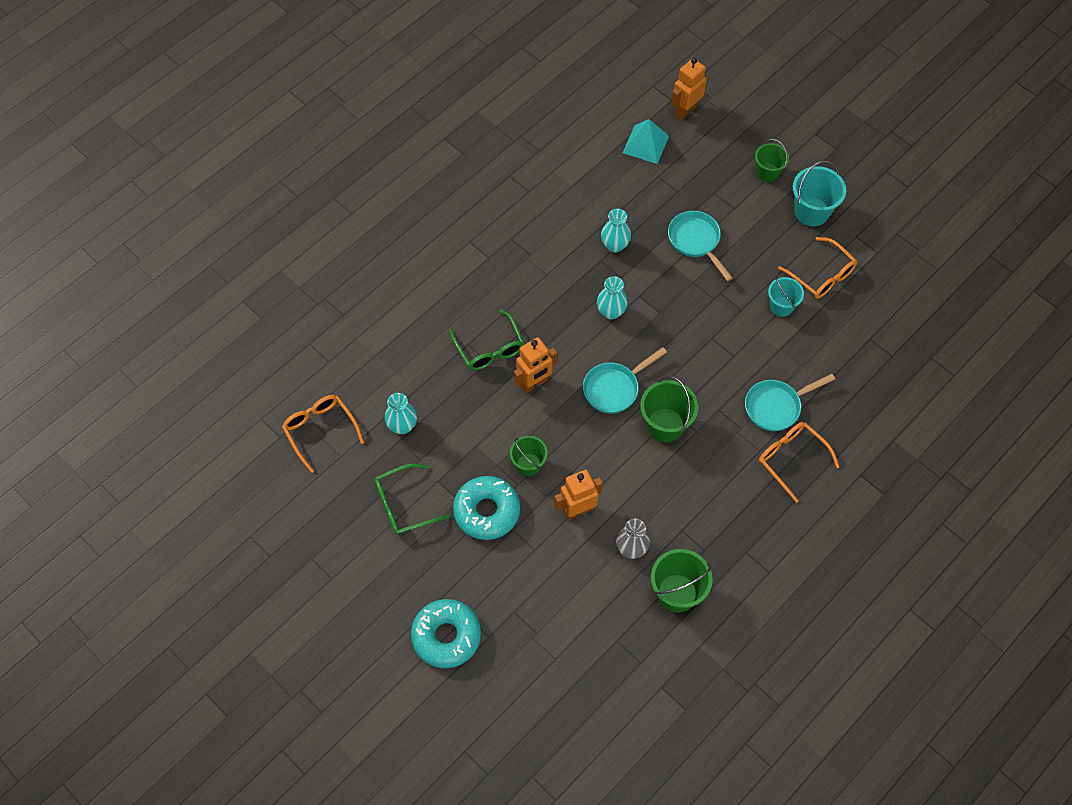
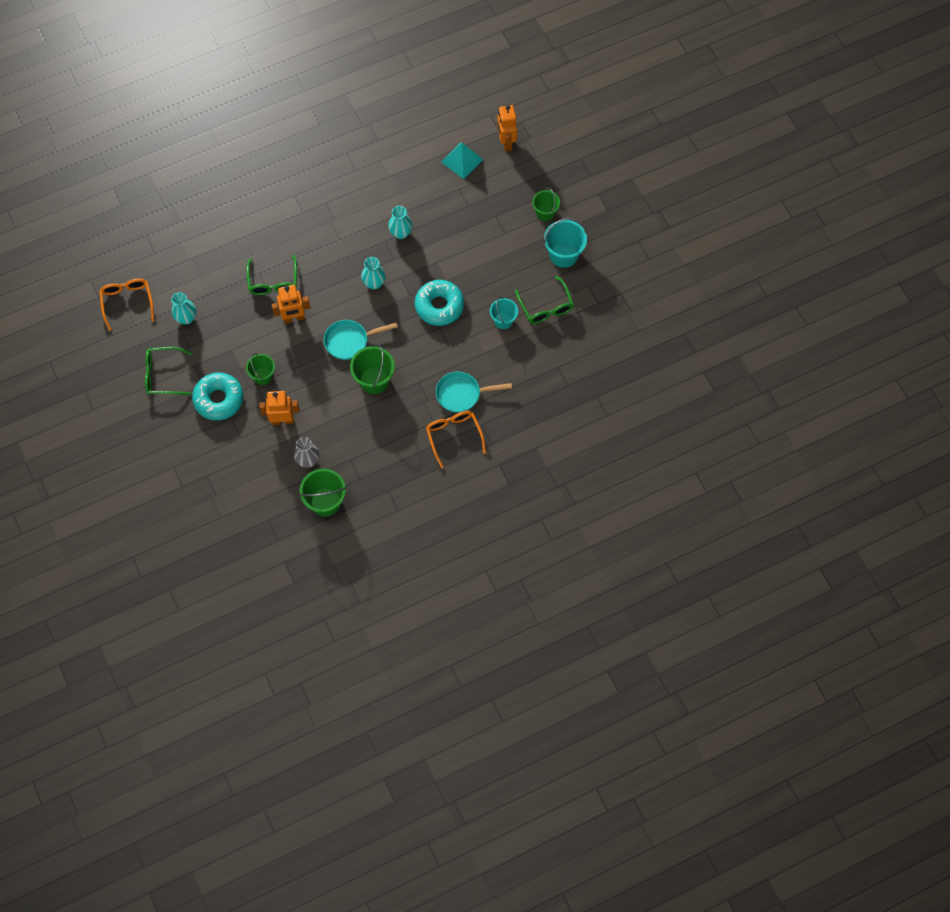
camera: 20 degrees right, 5 degrees up
turquoise donut [411,599,481,668] -> turquoise donut moved to [415,280,464,326]
turquoise pan [668,211,733,281] -> none
orange robot [671,58,707,119] -> orange robot turned 75 degrees counterclockwise [497,105,517,151]
orange glasses [778,237,857,299] -> green glasses [515,276,574,324]

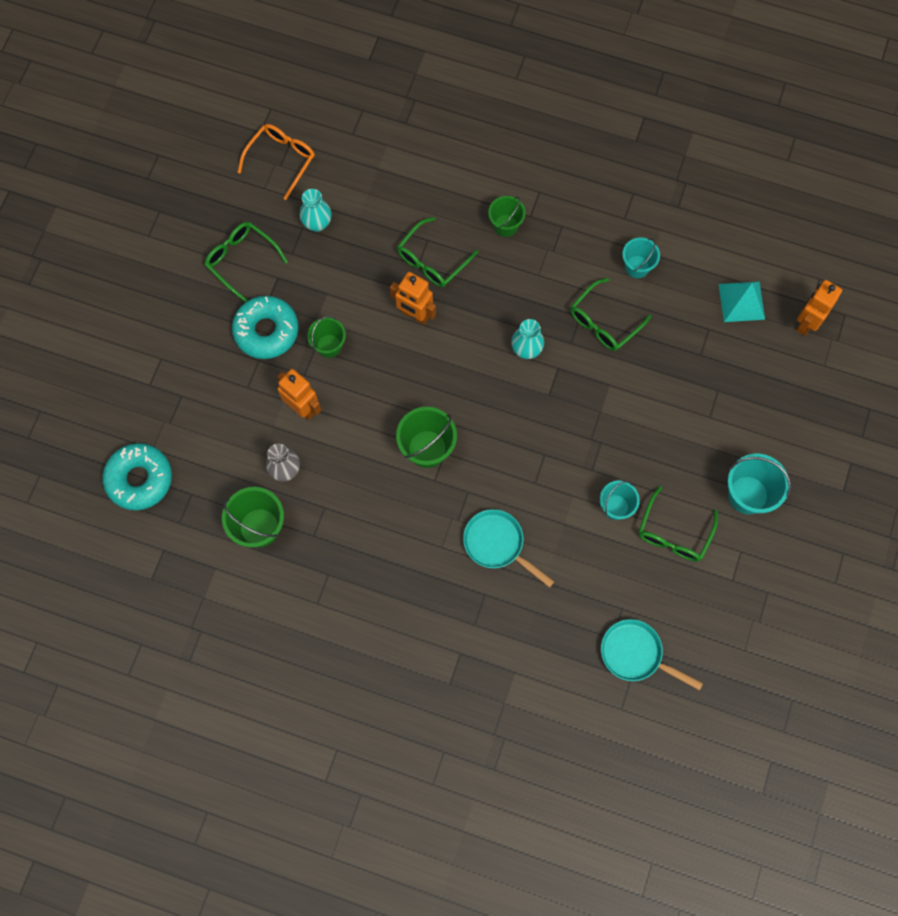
camera: 45 degrees right, 5 degrees up
turquoise pan [324,320,398,360] -> turquoise pan moved to [601,619,703,690]
turquoise vase [388,206,412,239] -> green glasses [570,278,651,351]
turquoise donut [415,280,464,326] -> turquoise donut moved to [102,443,172,510]
orange glasses [426,411,486,468] -> none
green bucket [532,188,560,221] -> green bucket moved to [488,196,526,237]
none -> turquoise bucket [622,238,660,278]

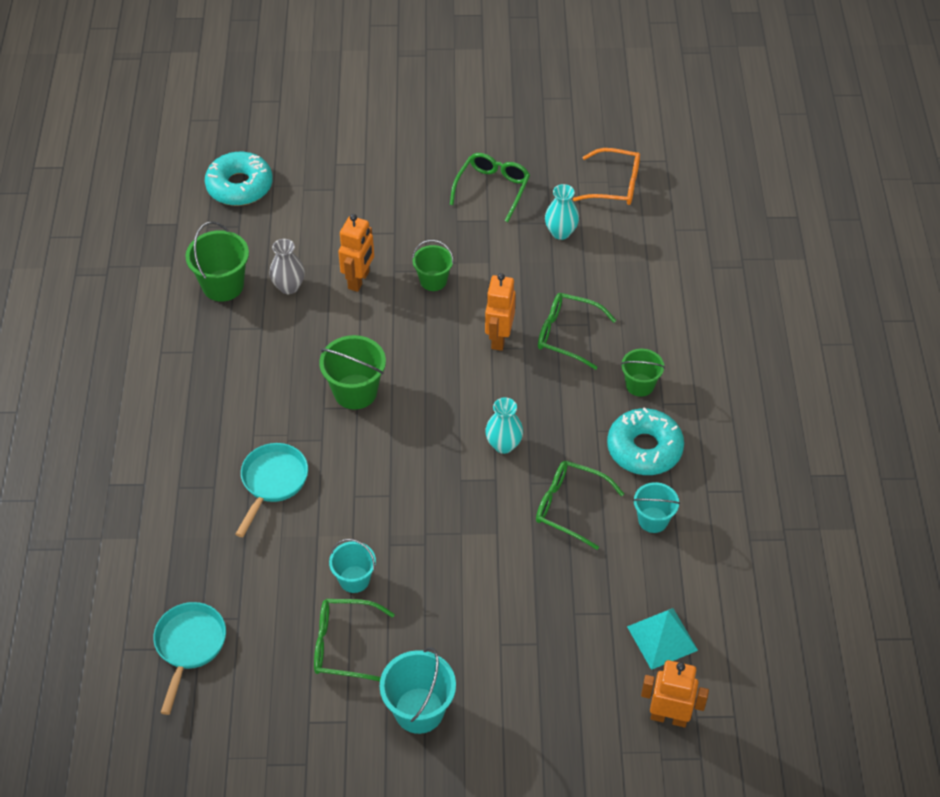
camera: 70 degrees right, 20 degrees down
turquoise donut [232,296,299,359] -> turquoise donut moved to [607,407,684,475]

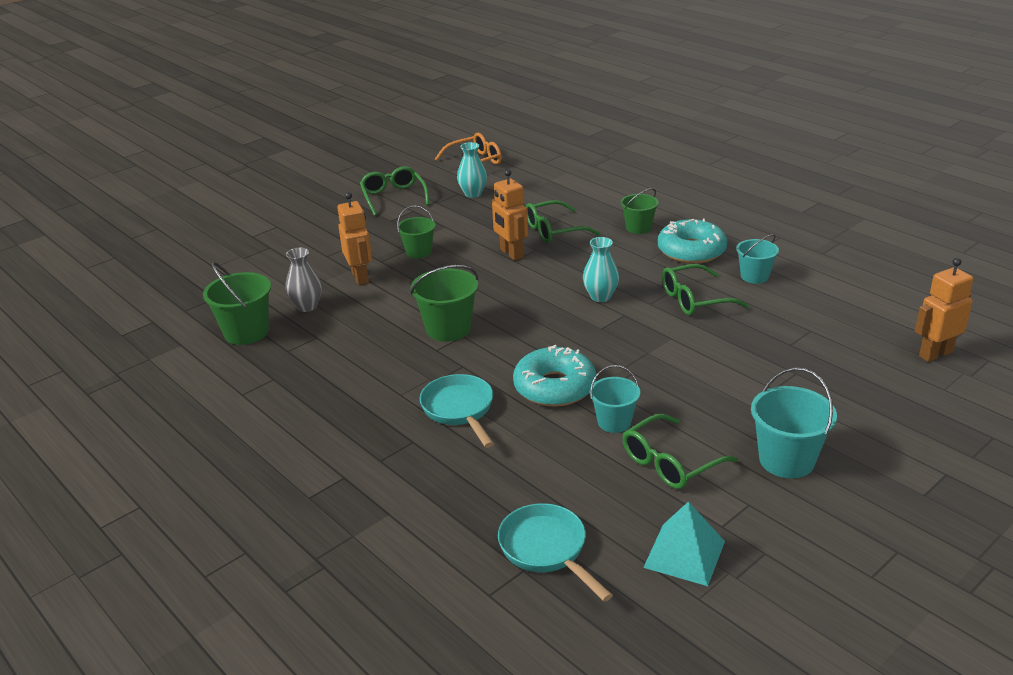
camera: 40 degrees left, 20 degrees down
turquoise donut [205,152,273,206] -> turquoise donut moved to [513,345,596,407]
turquoise pyramid [627,608,698,670] -> turquoise pyramid moved to [643,501,725,586]

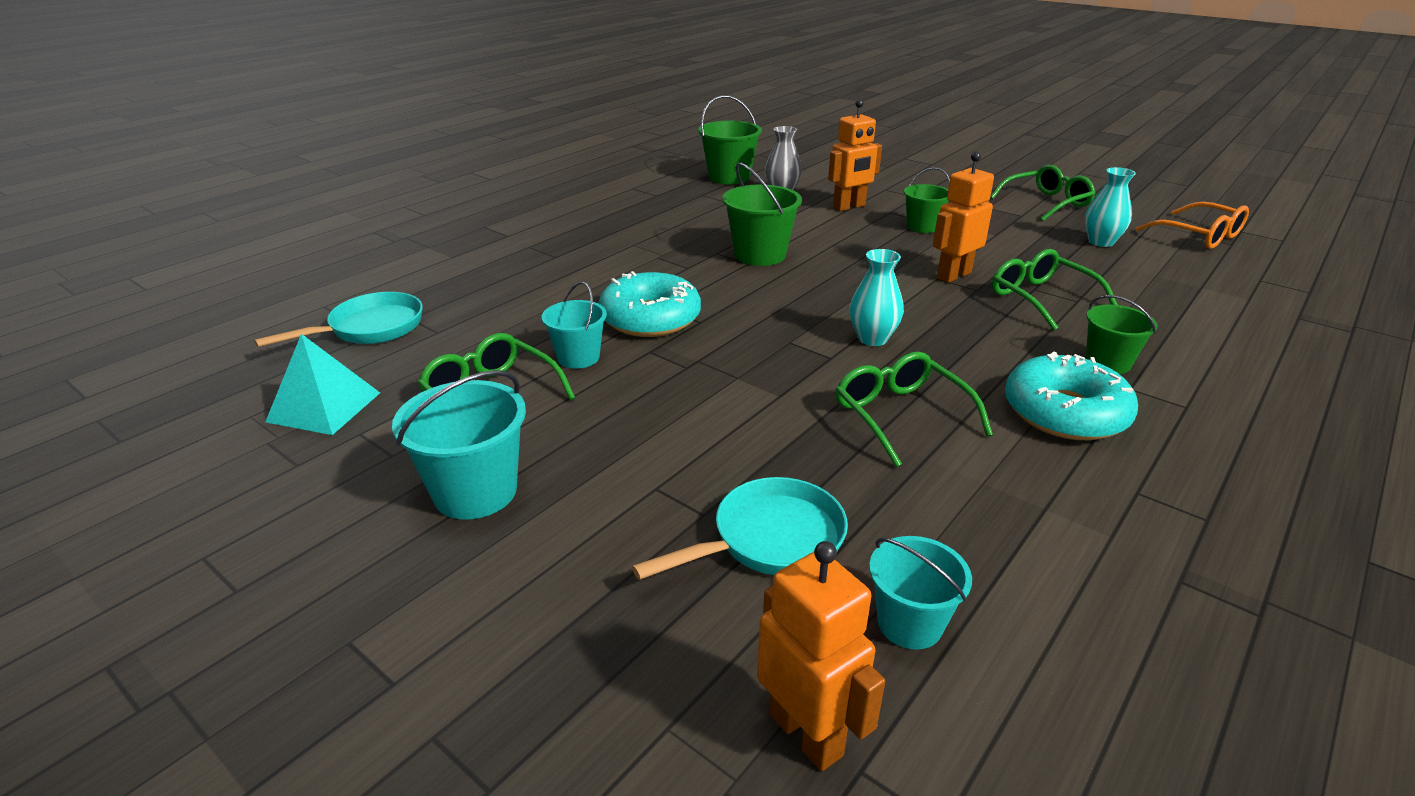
camera: 80 degrees right, 0 degrees up
turquoise pan [420,374,494,448] -> turquoise pan moved to [632,477,848,580]
turquoise bucket [736,234,779,284] -> turquoise bucket moved to [869,536,972,650]

